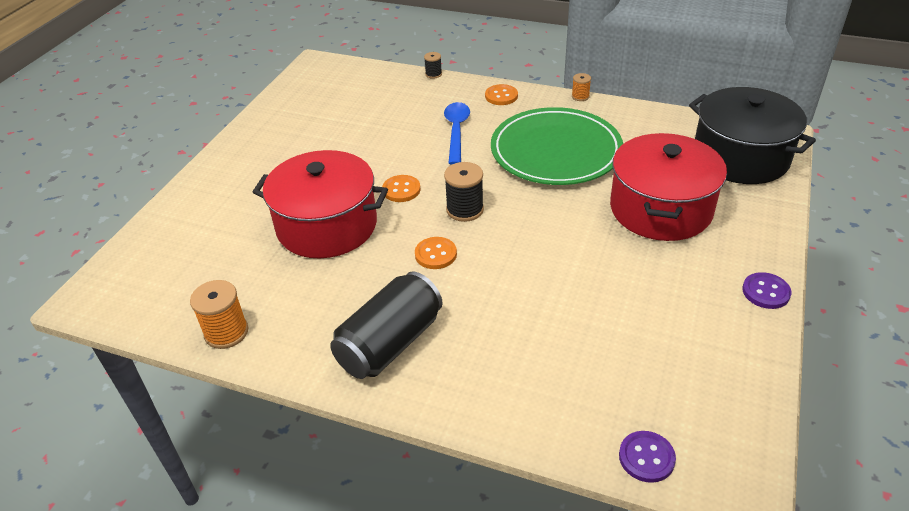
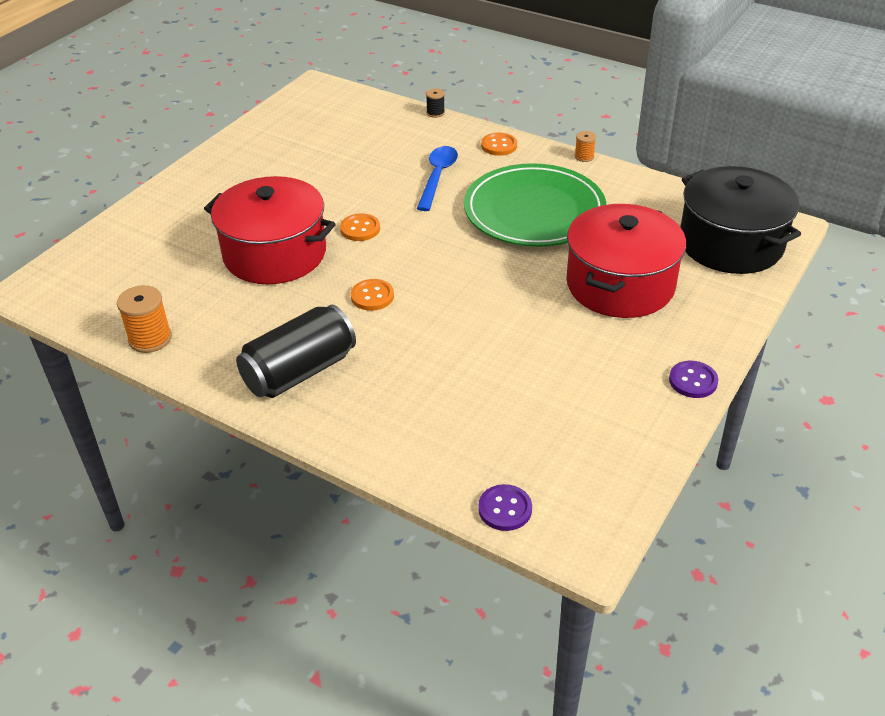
camera: 10 degrees right, 0 degrees up
black spool [444,162,484,222] -> none

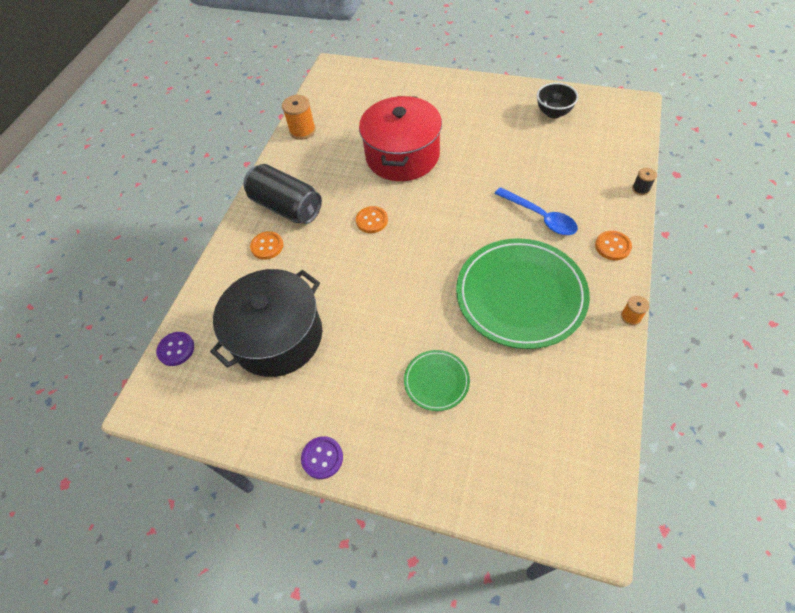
camera: 80 degrees right, 15 degrees up
orange button [340,213,380,241] -> orange button moved to [250,231,283,260]
blue spoon [417,146,458,211] -> blue spoon turned 45 degrees clockwise [494,187,578,235]
red pot [566,204,686,318] -> green plate [404,350,470,411]
black pot [680,166,801,274] -> black pot moved to [210,269,322,377]
none -> black bowl [537,83,578,118]

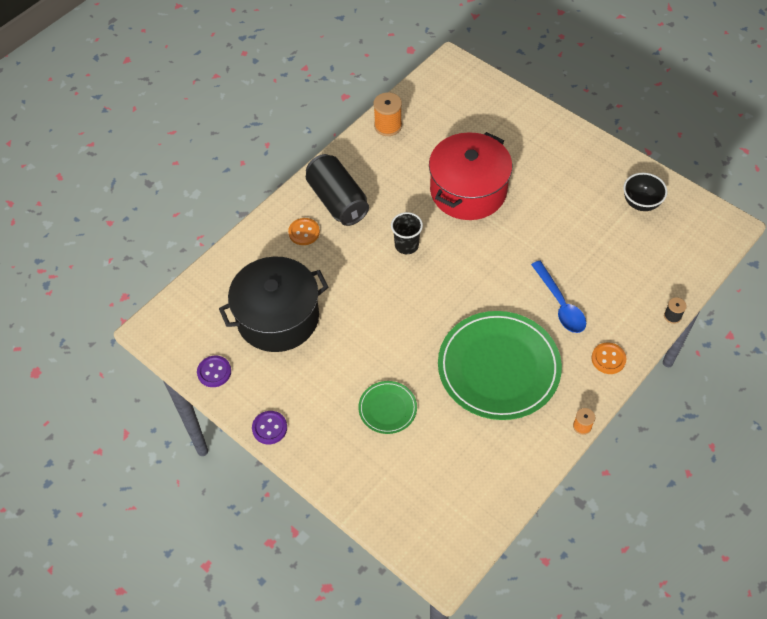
camera: 20 degrees right, 0 degrees up
purple button [156,332,194,366] -> purple button moved to [197,356,231,387]
orange button [356,206,388,233] -> black cup [391,212,423,254]

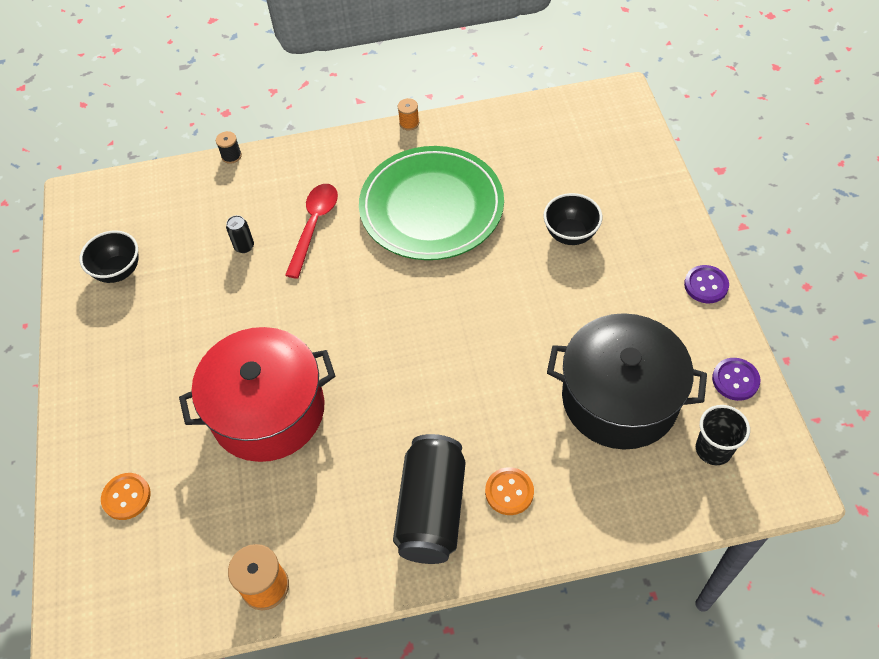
camera: 140 degrees left, 0 degrees up
green plate [358,381,417,434] -> black bowl [544,193,602,245]
black cup [391,212,423,254] -> black cup moved to [696,405,750,465]
blue spoon [531,261,586,333] -> red spoon [285,184,338,279]
orange button [591,343,626,374] -> orange button moved to [101,473,151,520]
none -> black can [226,215,254,253]

